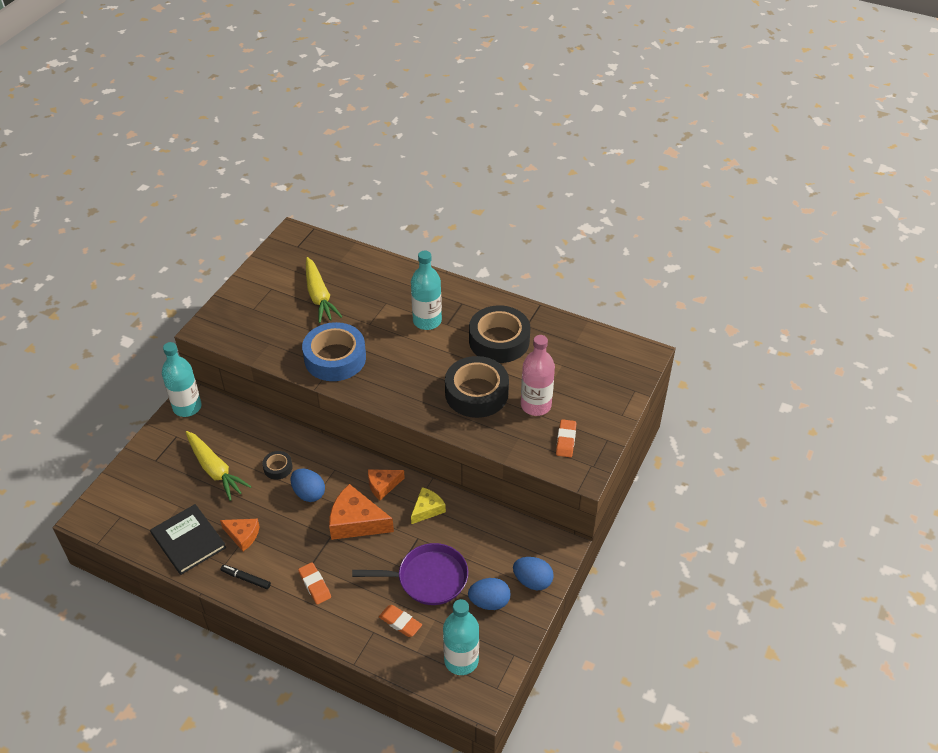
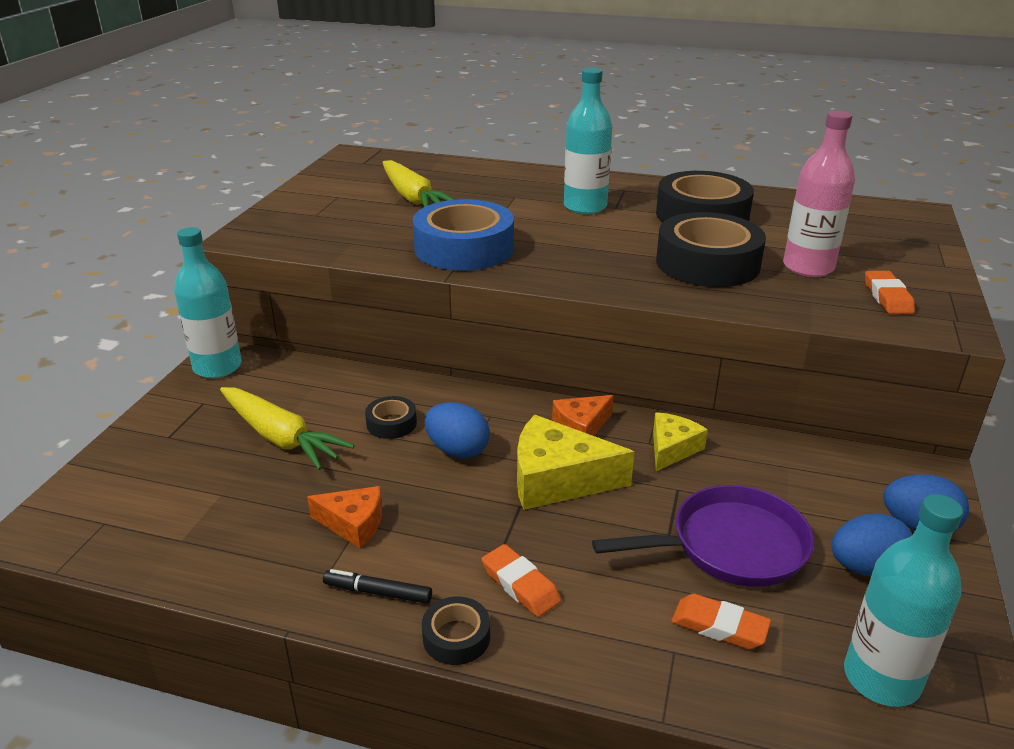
camera: 10 degrees left, 15 degrees down
black book [150,504,226,575] -> none
orange cheese [329,484,394,540] -> yellow cheese [517,415,634,510]
none -> black tape [422,596,490,665]

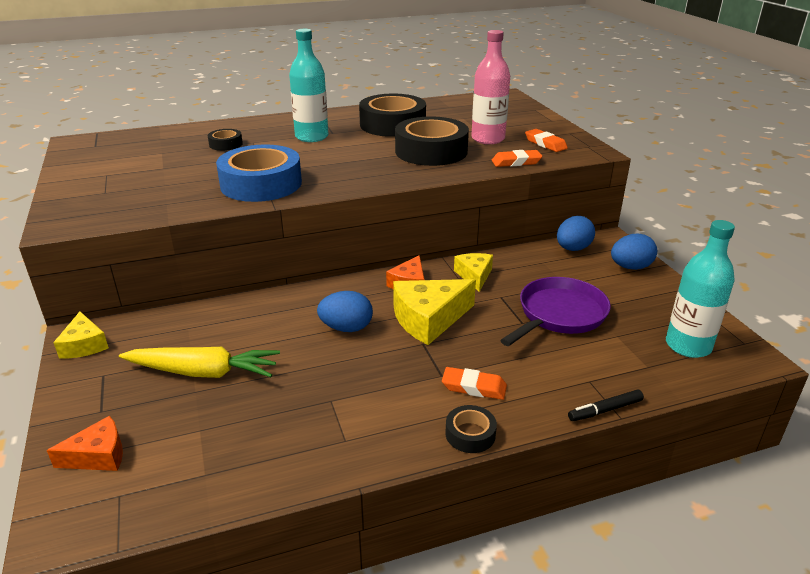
camera: 35 degrees left, 0 degrees up
turquoise bottle [174,227,242,378] -> yellow cheese [53,312,109,358]
orange cheese [307,486,382,548] -> orange cheese moved to [47,416,123,471]
black marker [323,569,432,604] -> black marker moved to [568,390,644,421]
black tape [365,396,417,439] -> black tape moved to [208,129,243,151]
yellow carrot [383,160,455,207] -> none
orange eraser [671,593,771,650] -> orange eraser moved to [492,150,542,167]
blue egg [832,513,913,577] -> blue egg moved to [557,216,595,251]

